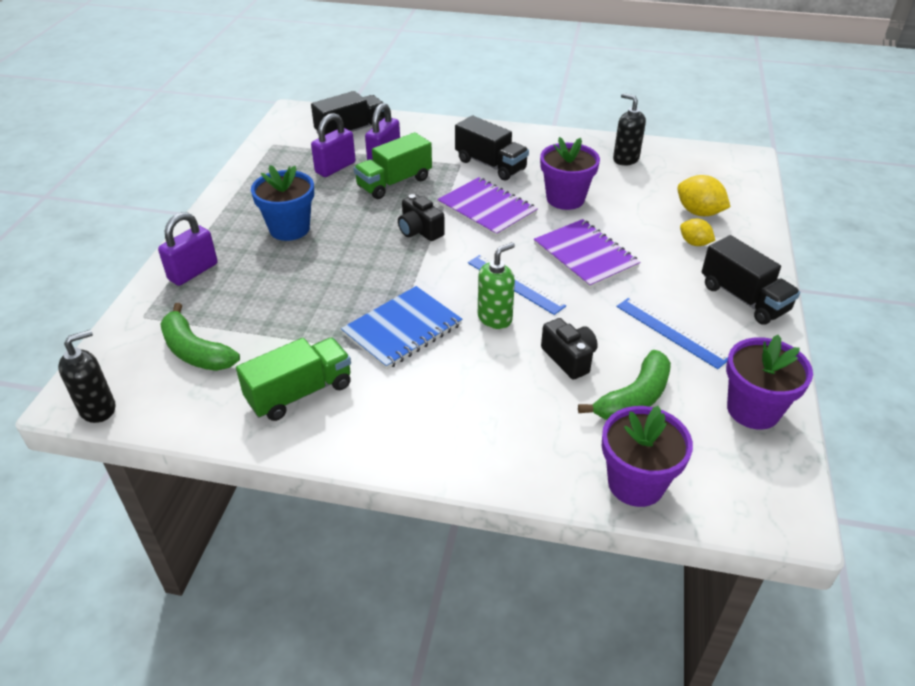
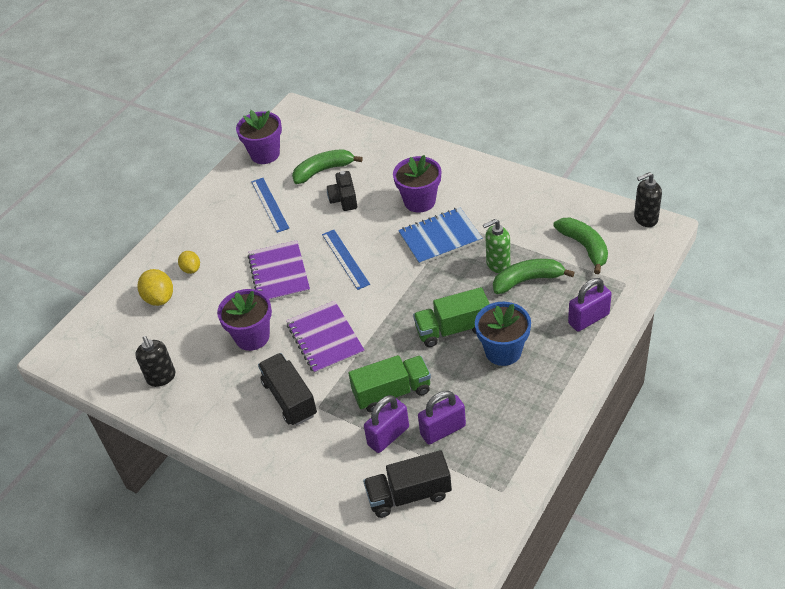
camera: 155 degrees left, 5 degrees up
green truck [236,337,351,421] -> green truck moved to [413,287,490,347]
black camera [398,194,445,241] -> none
green soap dispenser [478,242,515,329] -> green soap dispenser moved to [483,219,510,273]
purple flower pot [602,406,693,507] -> purple flower pot moved to [393,155,441,213]
black truck [702,235,800,325] -> none
none -> green banana [493,259,575,294]

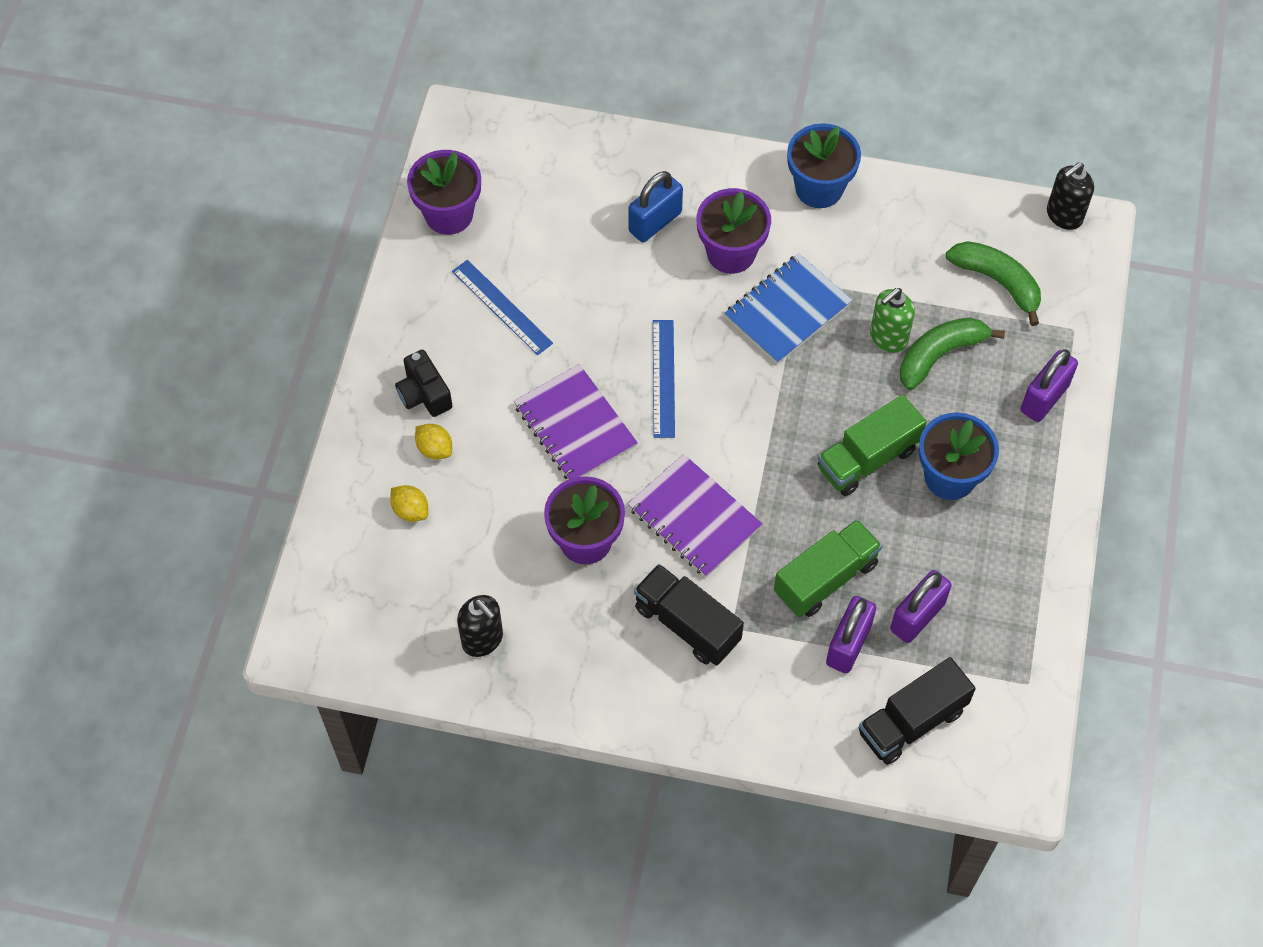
camera: 25 degrees left, 15 degrees up
yellow lemon [138,269,173,306] -> yellow lemon [390,485,428,522], size x0.64
green banana [292,149,363,184] -> none
blue ruler [322,230,370,290] -> blue ruler turned 45 degrees clockwise [653,320,675,438]
black camera [327,171,357,211] -> black camera moved to [395,350,452,417]
none -> blue padlock [629,171,683,242]
none -> blue flower pot [787,123,861,208]

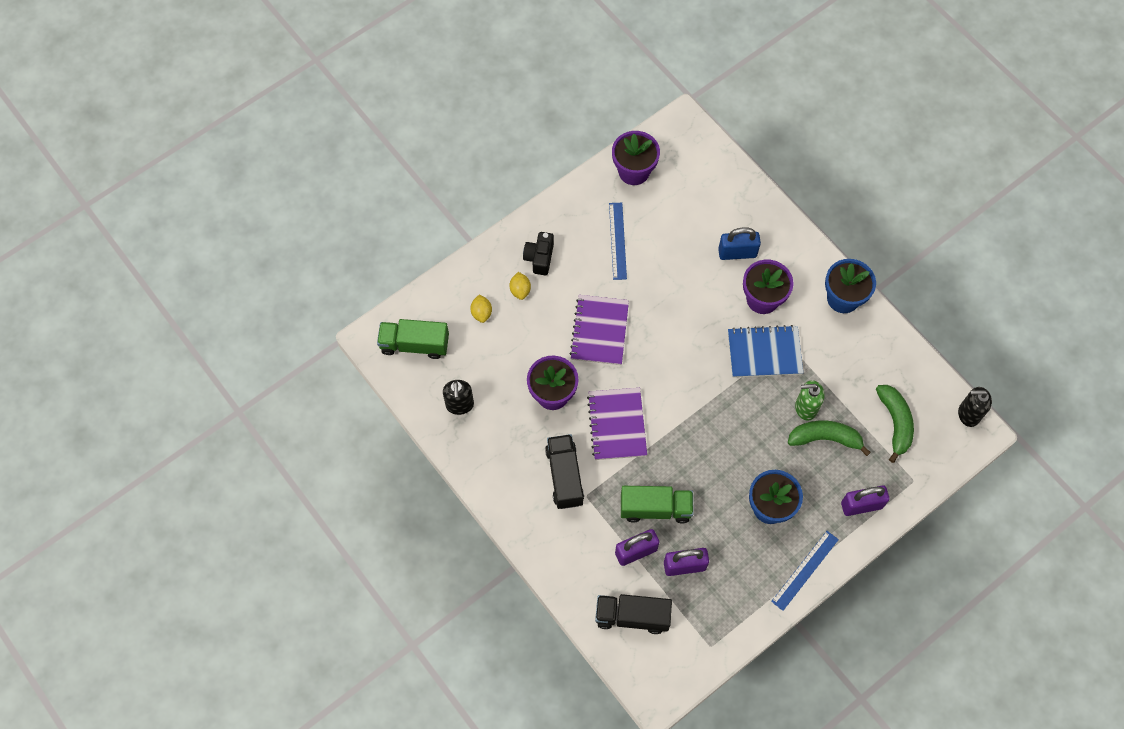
camera: 40 degrees right, 5 degrees up
blue ruler [653,320,675,438] -> blue ruler moved to [771,531,839,611]
green truck [818,395,926,496] -> green truck moved to [377,319,449,359]

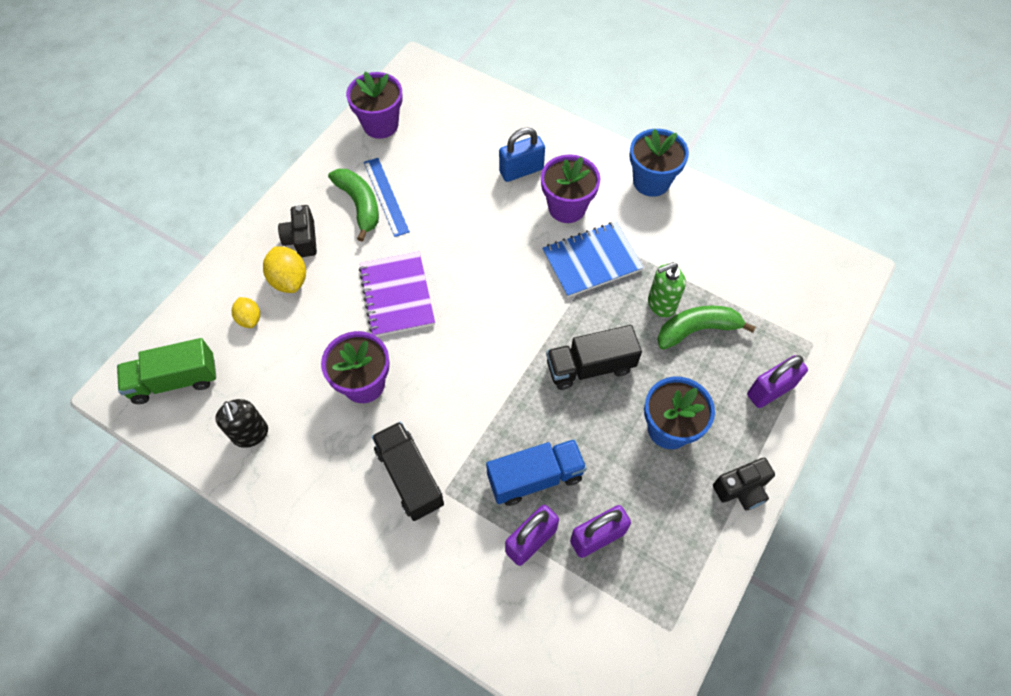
camera: 20 degrees left, 5 degrees down
yellow lemon [510,272,531,300] -> yellow lemon [263,246,306,293], size x1.55
purple notebook [587,388,647,460] -> none
black truck [595,594,672,634] -> black truck moved to [546,325,642,390]
green truck [621,486,694,524] -> blue truck [486,439,587,506]
blue ruler [771,531,839,611] -> black camera [713,458,775,510]
green banana [876,385,914,463] -> green banana moved to [328,169,379,242]
black soap dispenser [958,387,992,427] -> none

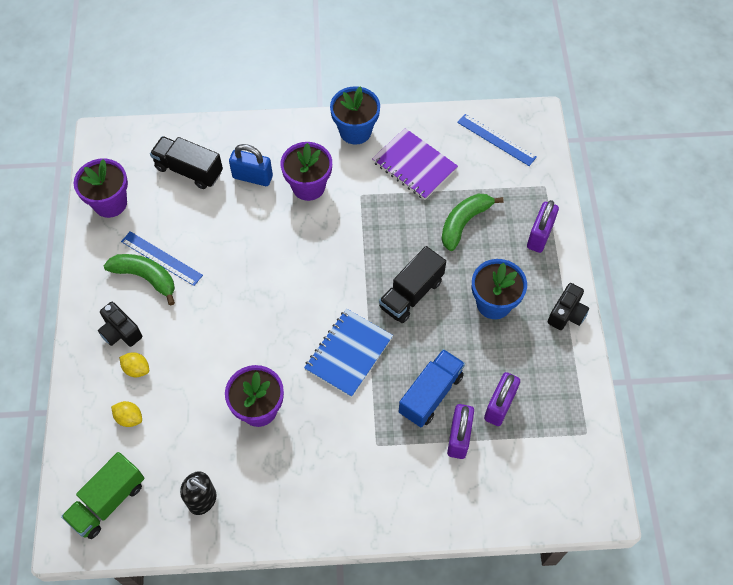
camera: 35 degrees left, 0 degrees up
yellow lemon [263,246,306,293] -> yellow lemon [119,352,149,377], size x0.64
purple notebook [359,252,435,337] -> purple notebook moved to [372,128,458,200]
black truck [372,421,444,521] -> black truck moved to [150,136,223,189]
blue padlock [499,127,545,182] -> blue padlock turned 75 degrees clockwise [229,144,273,186]
blue notebook [542,222,644,298] -> blue notebook moved to [304,309,393,398]
green soap dispenser [648,262,686,318] -> none
none -> blue ruler [457,114,537,166]

